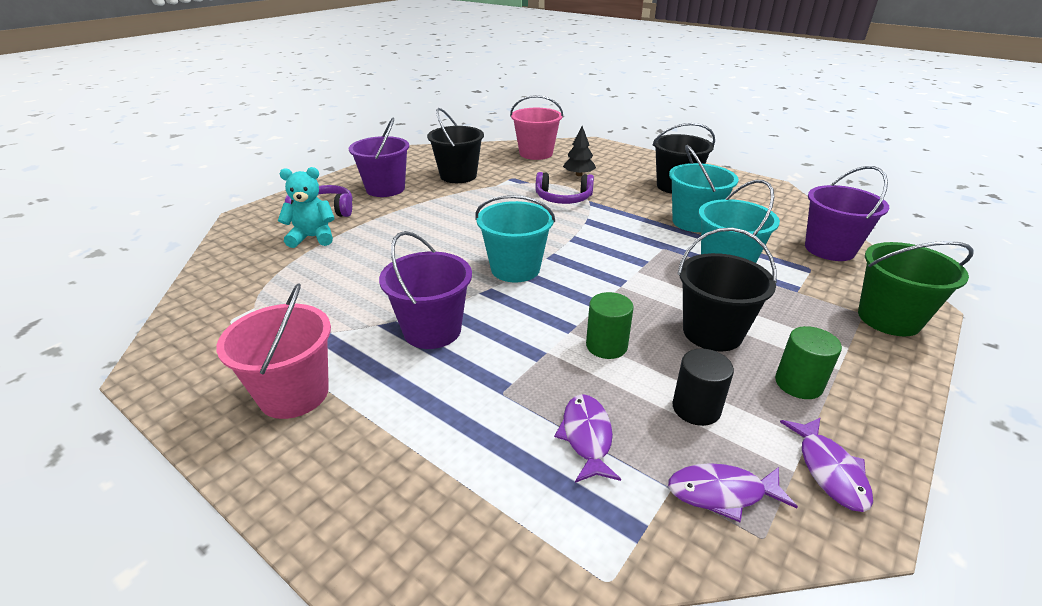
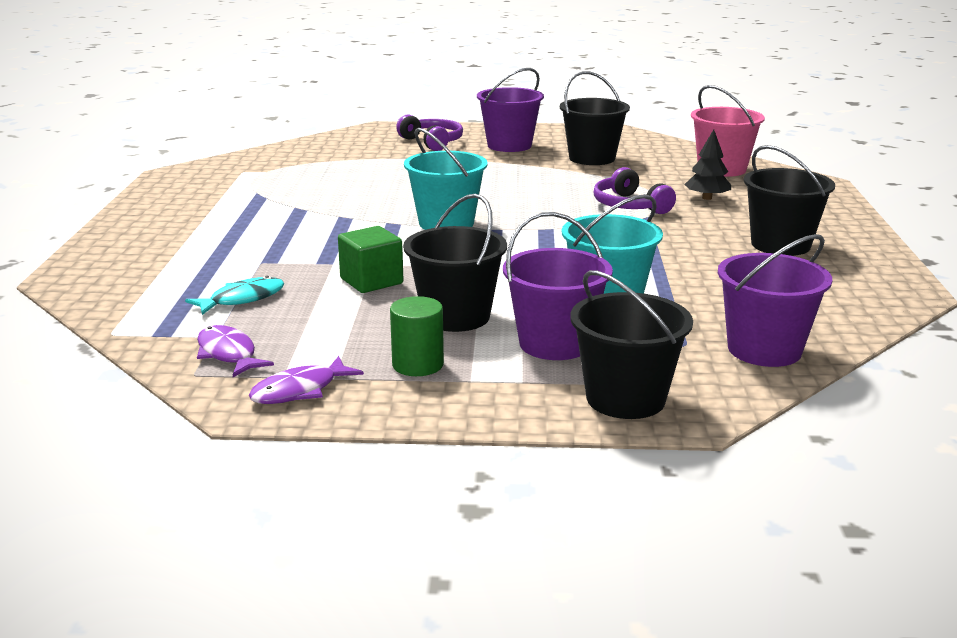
camera: 55 degrees right, 10 degrees down
pink bucket [216,283,331,419] -> none
turquoise teddy bear [278,167,335,248] -> none
purple bucket [379,231,472,349] -> purple bucket moved to [503,212,613,360]
purple fish [554,394,621,483] -> turquoise fish [185,276,284,315]
green cylinder [586,292,634,359] -> green cube [338,226,404,293]
turquoise bucket [669,145,739,232] -> none
black cylinder [672,349,734,426] -> none
green bucket [858,241,974,337] -> black bucket [570,270,693,419]

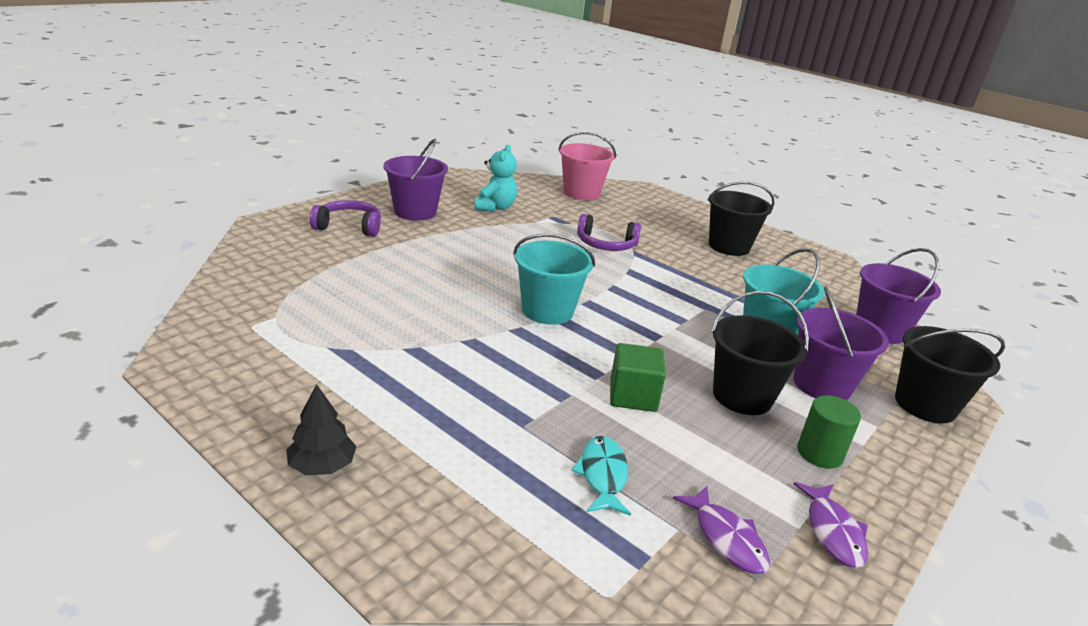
camera: 55 degrees left, 5 degrees up
purple fish [197,325,274,377] -> purple fish turned 120 degrees counterclockwise [673,486,770,574]
black bucket [560,71,630,165] -> turquoise teddy bear [475,145,517,212]
black tree [684,129,731,200] -> black tree moved to [286,384,357,475]

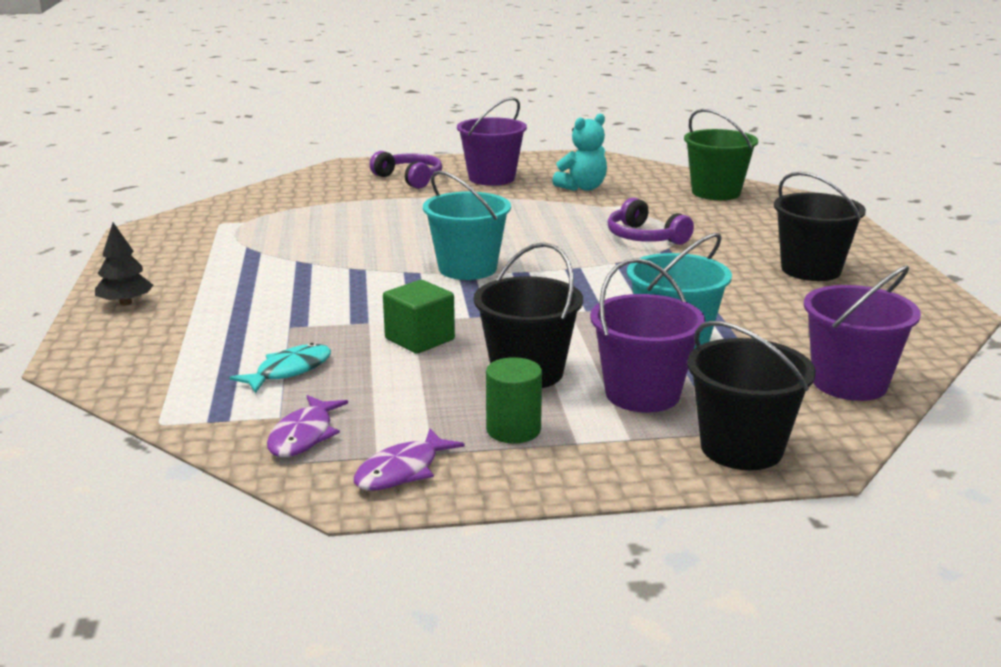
camera: 45 degrees right, 5 degrees down
pink bucket [558,132,616,200] -> green bucket [684,109,758,200]

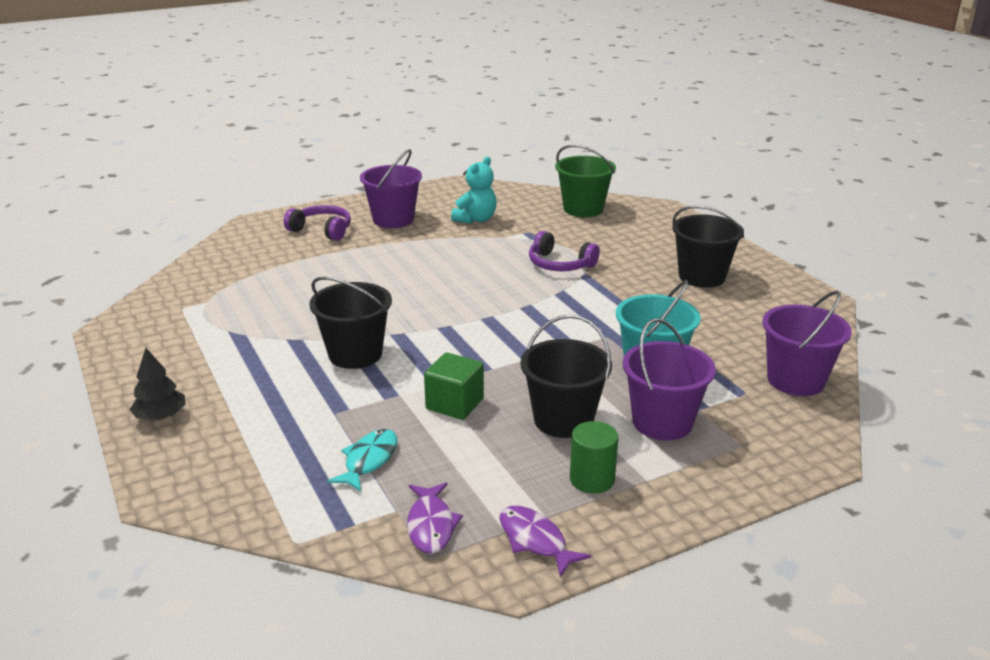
camera: 20 degrees left, 5 degrees up
purple fish [354,429,465,491] -> purple fish turned 120 degrees clockwise [499,506,591,577]
turquoise bucket [423,170,511,280] -> none
black bucket [687,321,816,470] -> black bucket moved to [309,277,392,369]

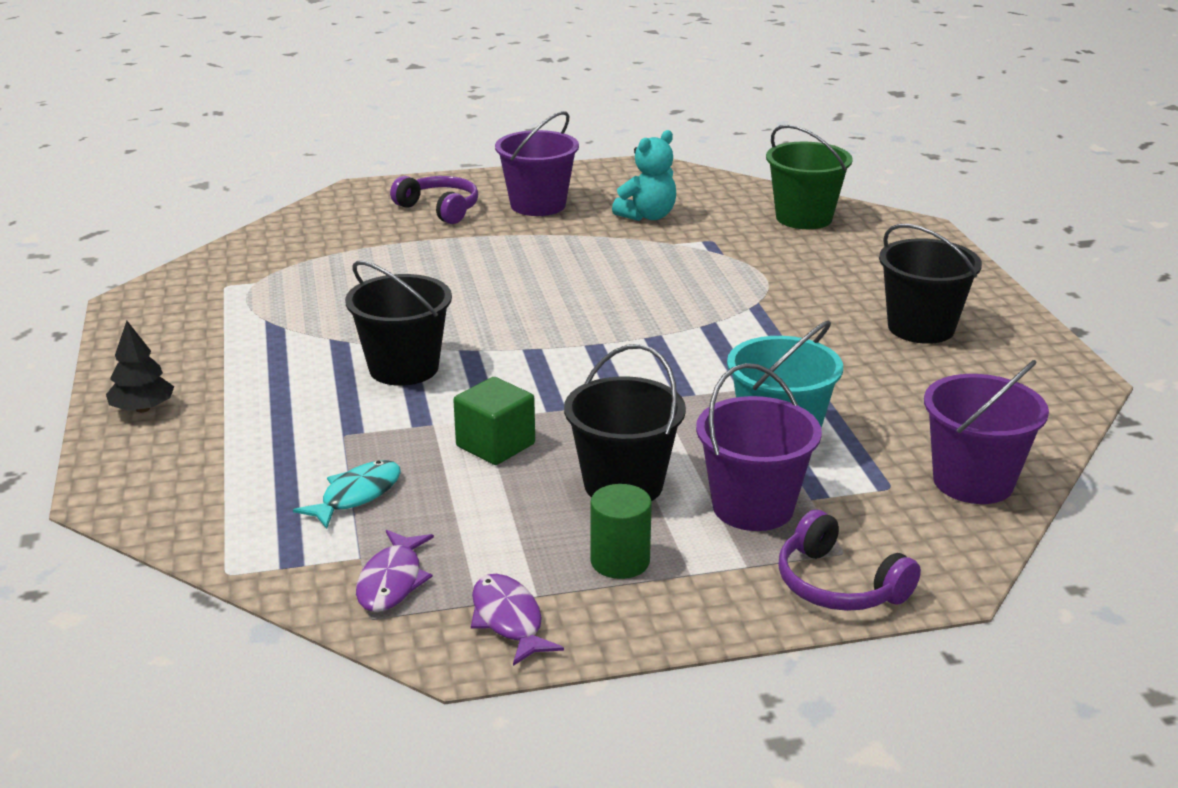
camera: 15 degrees right, 0 degrees up
purple headphones [529,231,600,271] -> purple headphones moved to [778,510,921,611]

